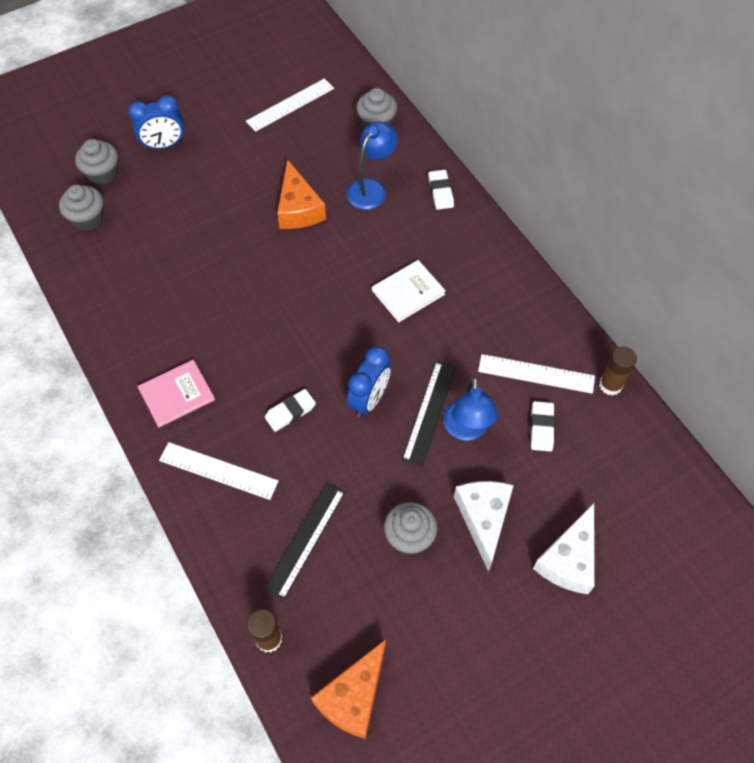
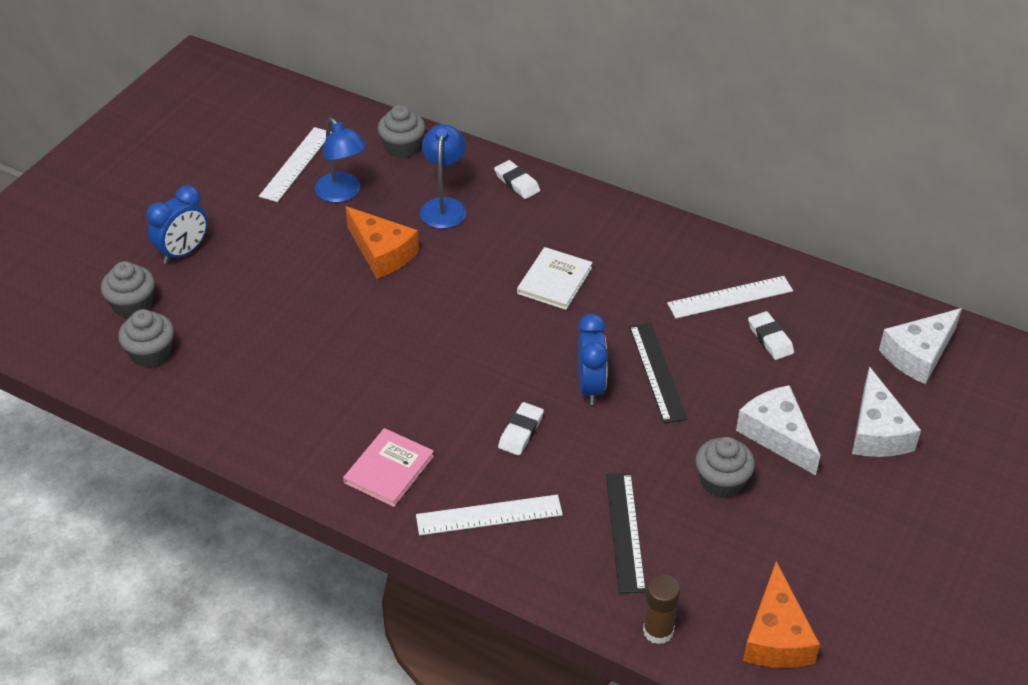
camera: 30 degrees left, 15 degrees down
blue lamp [443,377,498,441] -> blue lamp moved to [315,118,367,203]
brown glue stick [599,346,637,396] -> none
none -> white cheese [879,308,962,384]

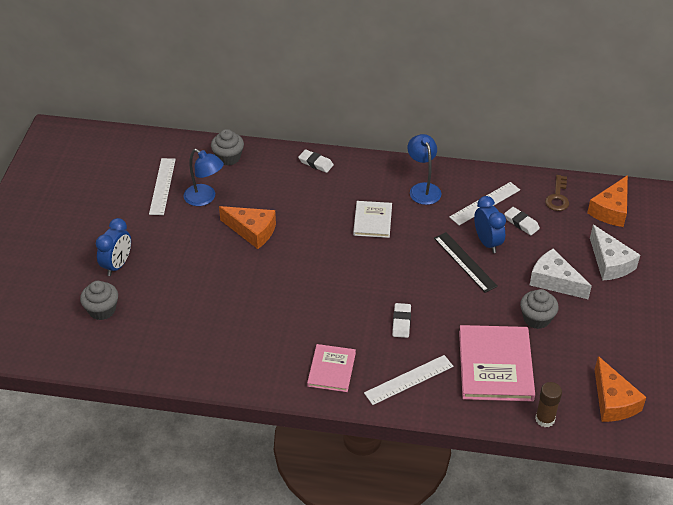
camera: 20 degrees left, 0 degrees up
grey cupcake [118,309,174,368] -> none
blue lamp [420,124,466,229] -> blue lamp moved to [407,134,441,205]
blue clock [578,314,608,405] -> blue clock moved to [474,196,506,253]
black ruler [606,473,646,593] -> pink book [459,325,535,401]
white cheese [879,308,962,384] -> orange cheese [587,175,628,227]
none -> brown key [545,175,569,211]

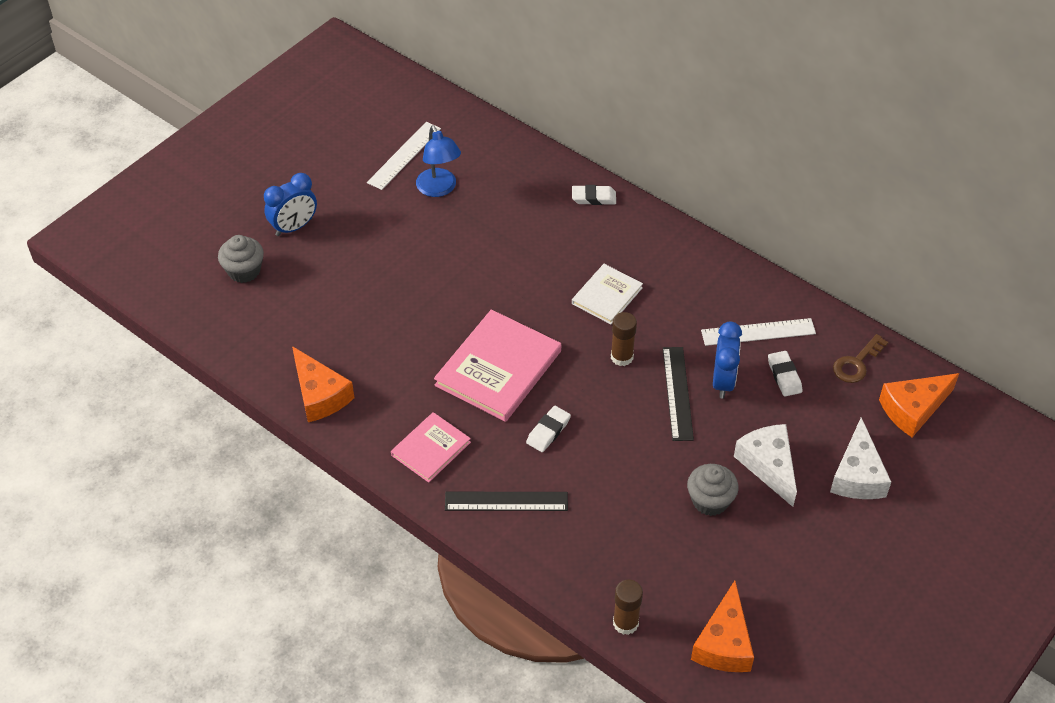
camera: 30 degrees right, 5 degrees up
grey cupcake [211,129,244,166] -> none
orange cheese [219,206,276,249] -> orange cheese moved to [292,346,354,422]
white eraser [298,149,334,173] -> white eraser turned 60 degrees counterclockwise [572,185,616,205]
white ruler [364,355,454,405] -> black ruler [445,492,568,511]
blue lamp [407,134,441,205] -> none
pink book [459,325,535,401] -> pink book moved to [434,310,561,422]
none -> brown glue stick [611,312,637,366]

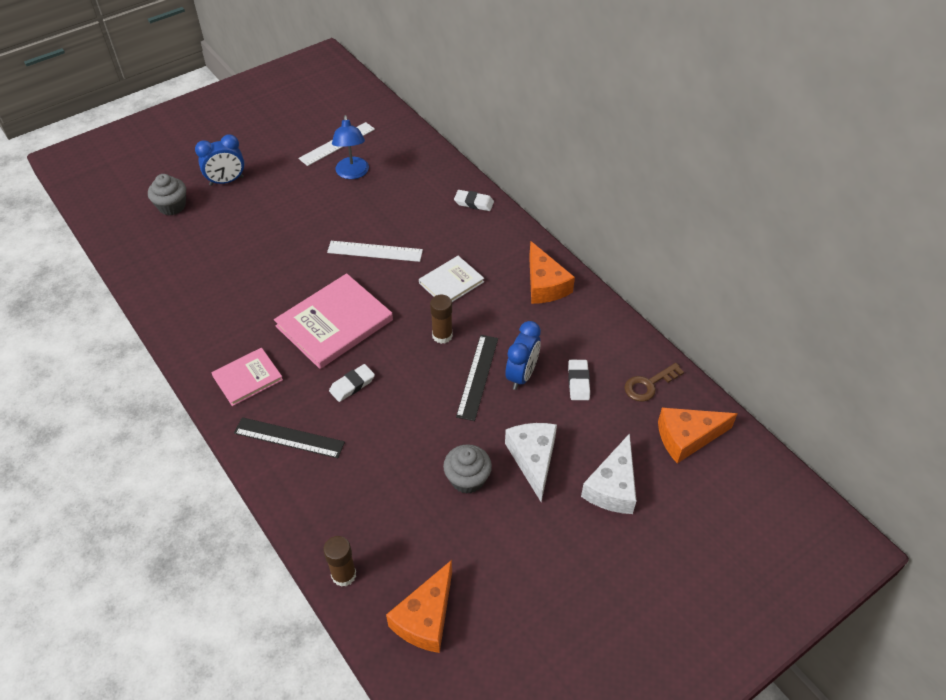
camera: 15 degrees right, 0 degrees up
orange cheese [292,346,354,422] -> orange cheese moved to [529,241,575,304]
white ruler [701,318,816,346] -> white ruler moved to [327,241,423,262]

